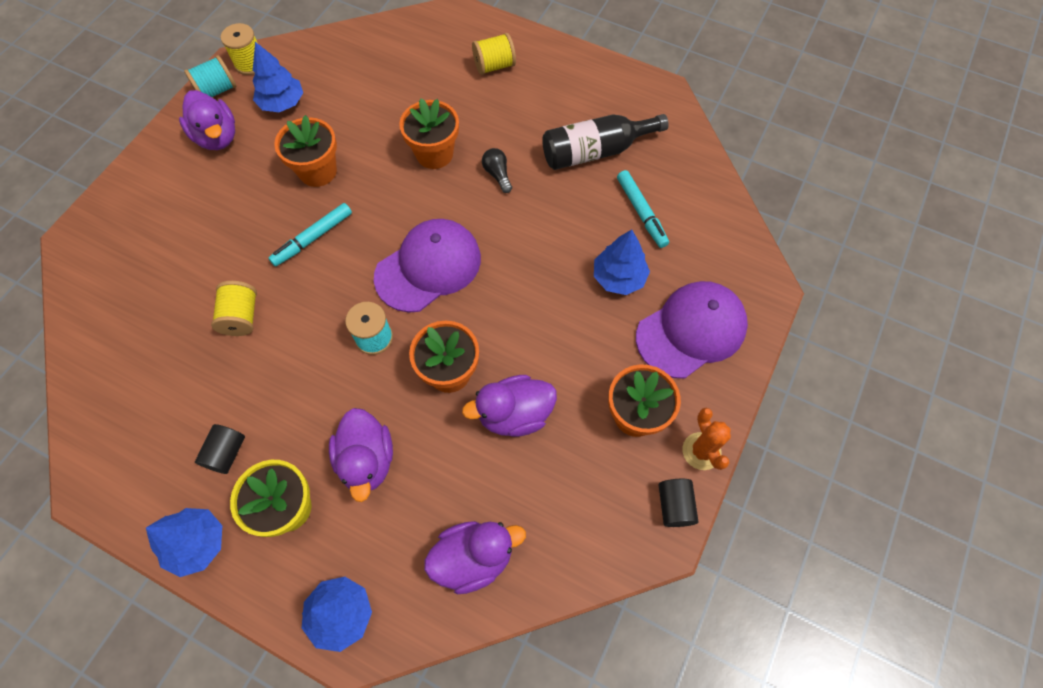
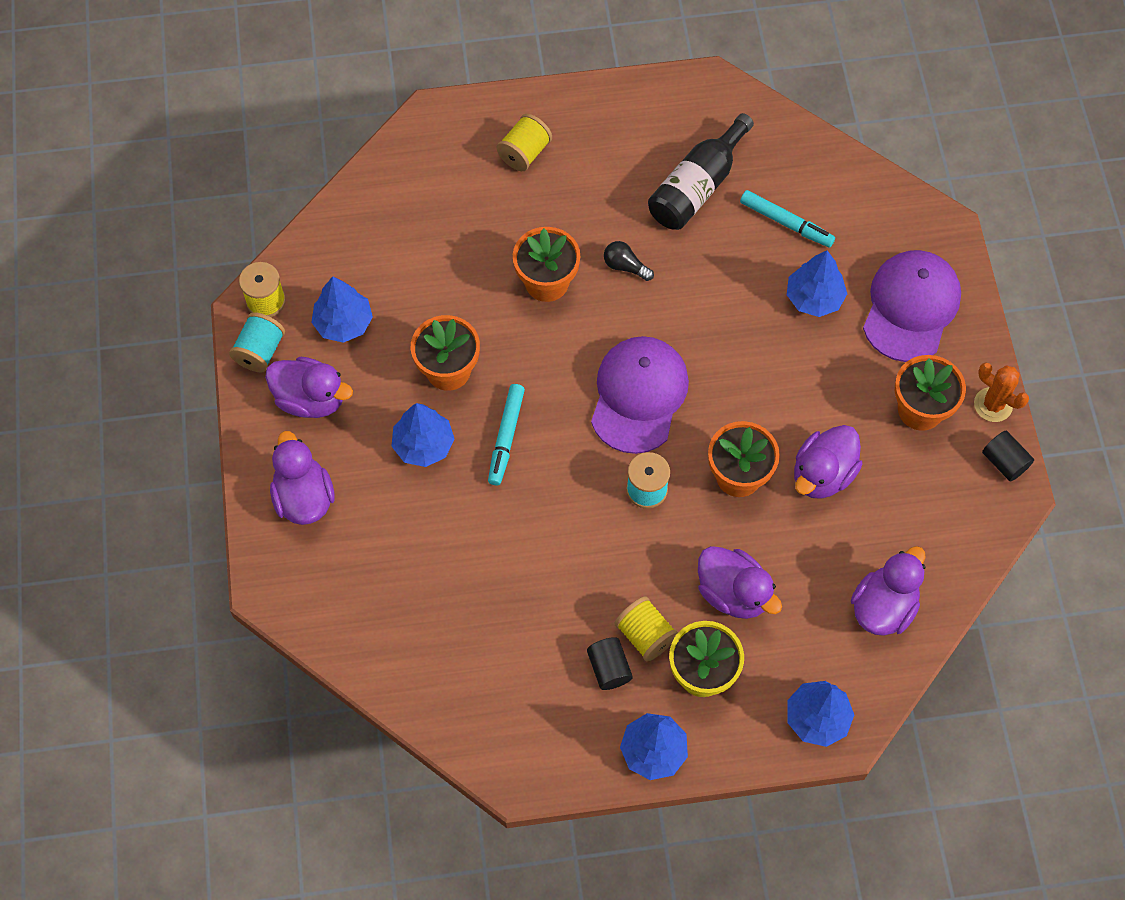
camera: 35 degrees left, 0 degrees up
yellow spool [211,281,257,336] -> yellow spool moved to [615,596,678,661]
none -> purple duck [270,431,335,525]
none -> blue tree [391,403,455,467]

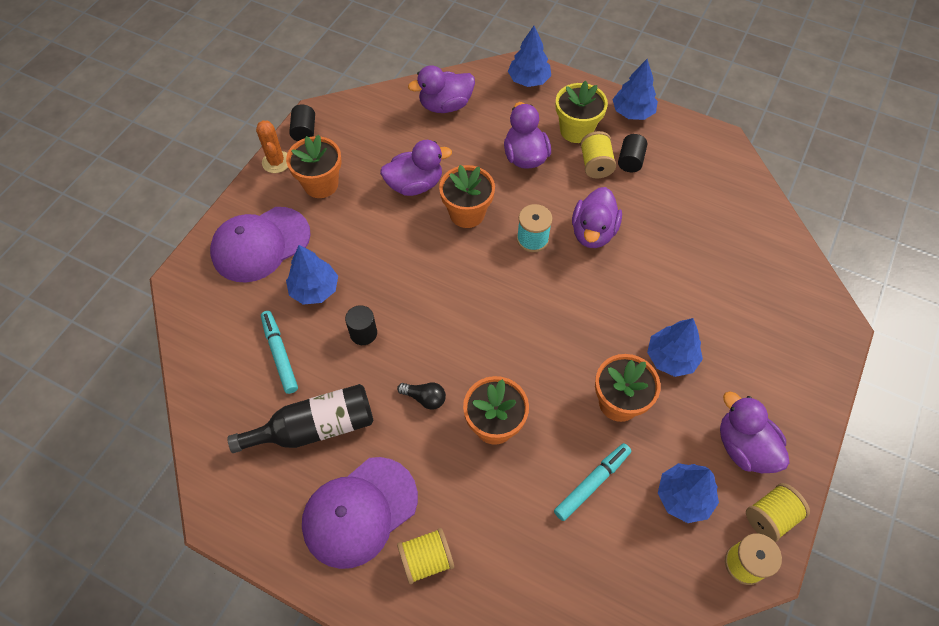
camera: 145 degrees left, 5 degrees down
turquoise spool [229,312,285,372] -> yellow spool [746,483,810,542]
purple duck [270,431,335,525] -> purple duck moved to [572,187,622,248]
turquoise marker [488,384,525,485] -> turquoise marker moved to [554,443,631,521]
purple cap [591,336,689,454] -> purple cap moved to [302,457,418,569]
black light bulb [604,241,654,281] -> black light bulb turned 45 degrees counterclockwise [397,382,446,410]
none -> black cylinder [345,305,377,345]

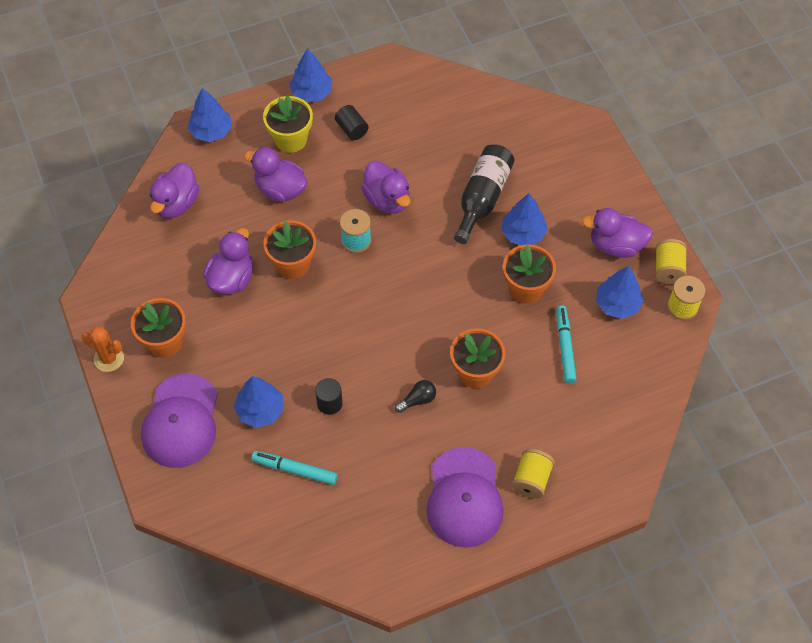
camera: 50 degrees left, 0 degrees up
black bottle [227,384,374,453] -> black bottle moved to [454,144,515,244]
black cylinder [289,104,315,142] -> none
yellow spool [580,131,616,179] -> none

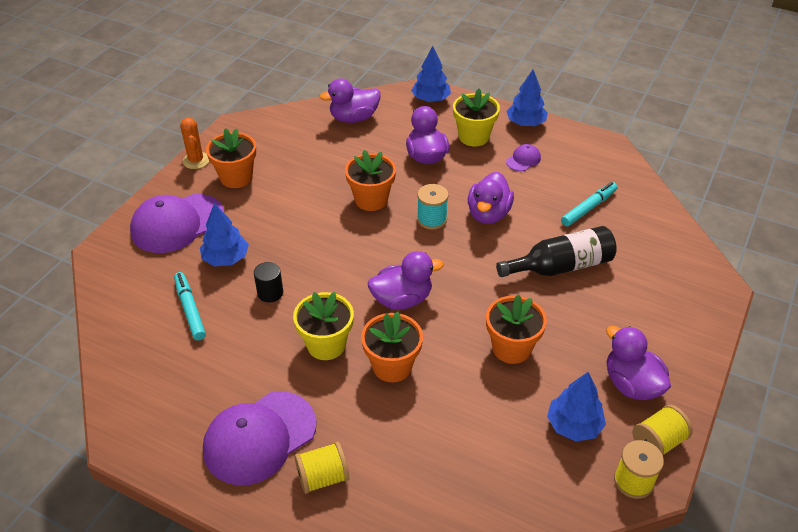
camera: 50 degrees right, 15 degrees down
purple duck [203,228,253,294] -> purple duck moved to [368,251,444,310]
black cylinder [335,105,369,140] -> purple cap [506,144,541,171]
black light bulb [395,380,436,413] -> yellow flower pot [293,292,354,360]
blue tree [501,193,548,245] -> none
turquoise marker [556,305,577,383] -> turquoise marker moved to [561,182,617,226]

